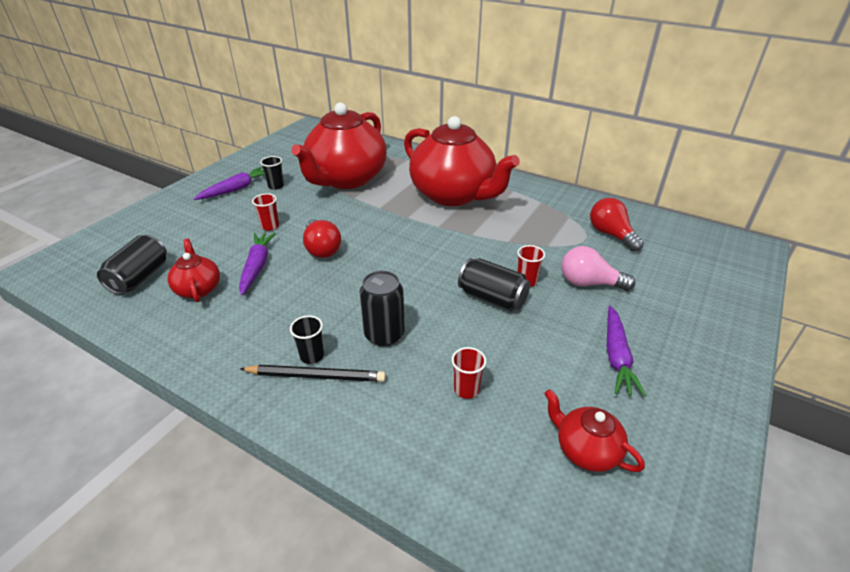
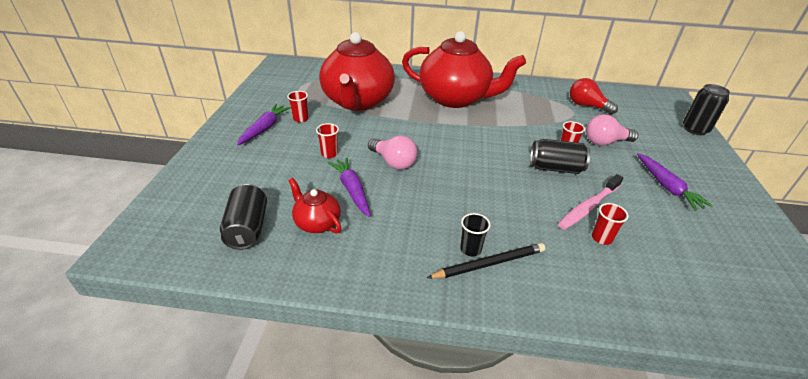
camera: 25 degrees left, 0 degrees up
black cup [260,156,284,190] -> red cup [287,91,308,122]
red light bulb [303,219,341,258] -> pink light bulb [368,136,418,170]
black can [360,271,405,346] -> black can moved to [683,84,730,135]
red teapot [544,389,645,472] -> none
none -> pink toothbrush [558,174,623,230]

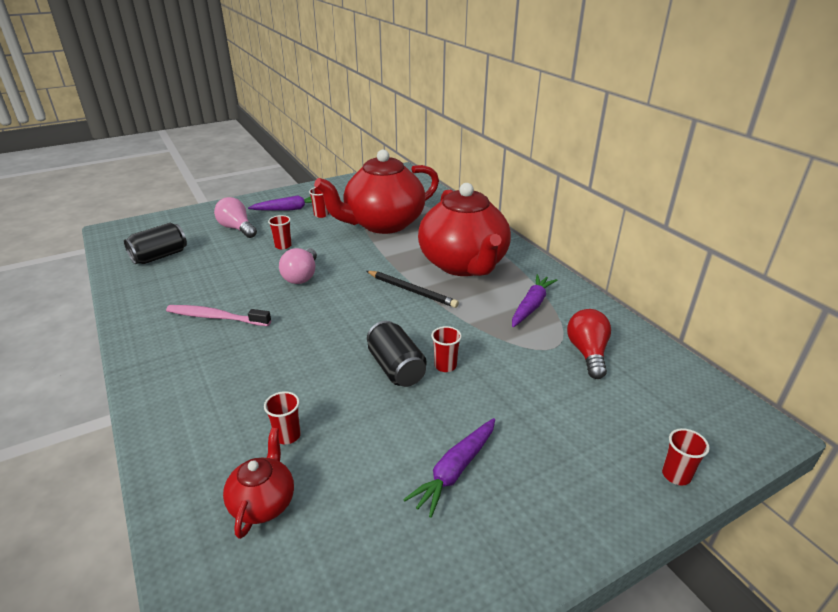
camera: 55 degrees right, 5 degrees down
red teapot [288,178,341,233] -> red teapot moved to [223,428,294,539]
purple carrot [328,157,371,217] -> purple carrot moved to [512,274,557,327]
black pencil [427,243,545,279] -> black pencil moved to [366,271,459,308]
black cup [460,213,491,257] -> none
pink toothbrush [558,174,623,230] -> pink toothbrush moved to [166,305,271,326]
pink light bulb [586,114,638,146] -> pink light bulb moved to [214,197,257,238]
black can [683,84,730,135] -> red cup [662,428,710,486]

